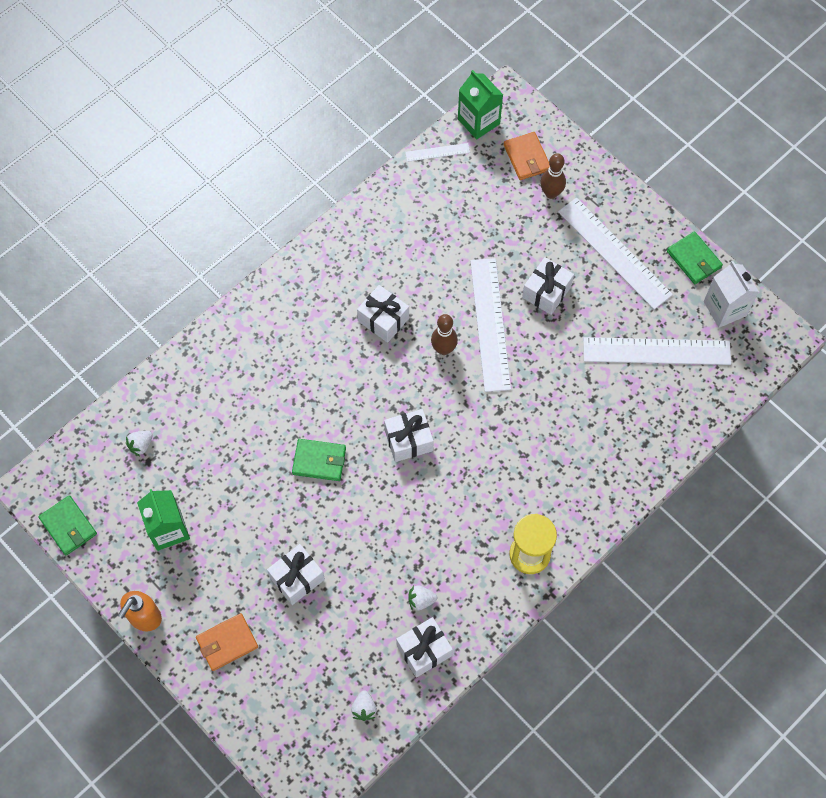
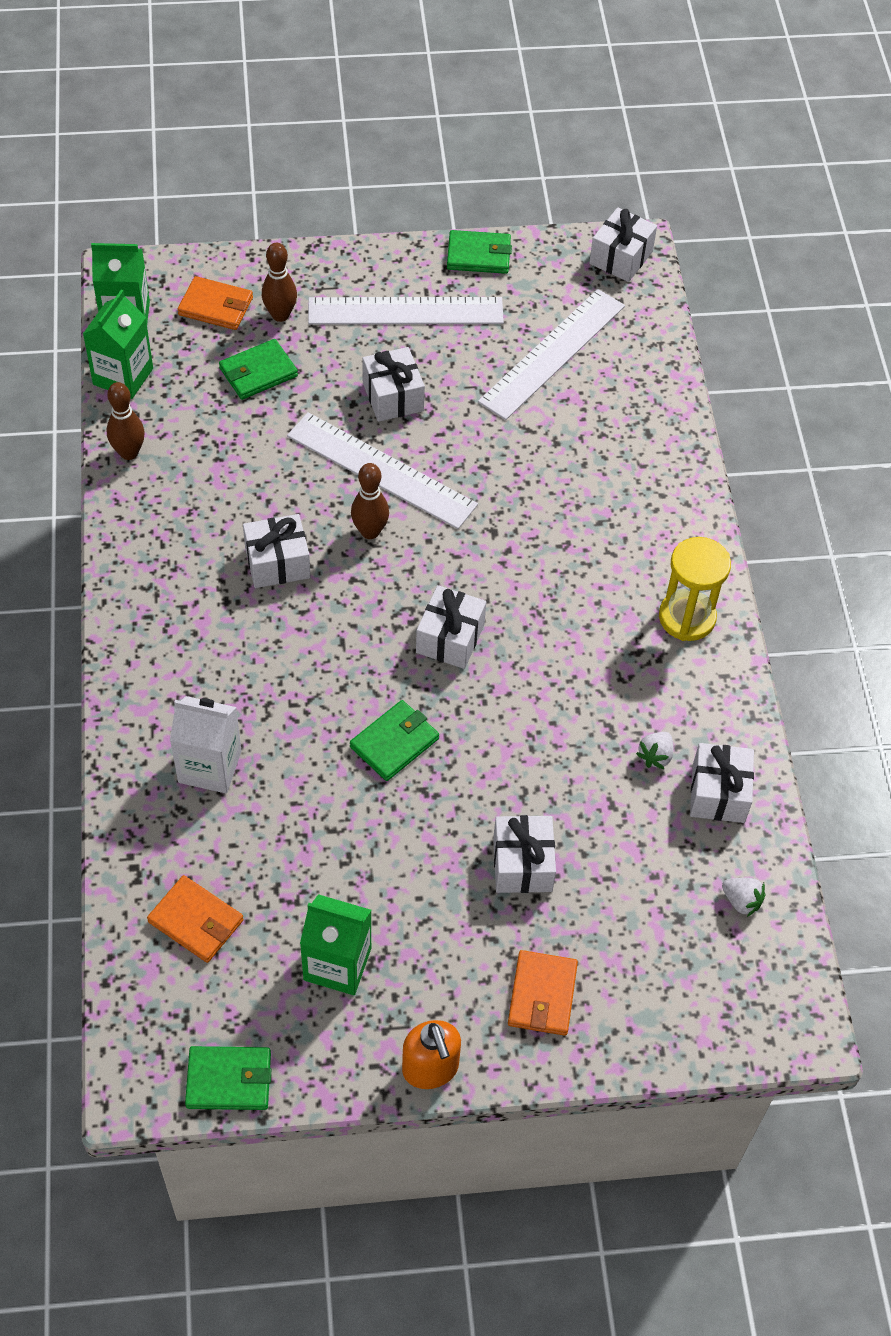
camera: 55 degrees left, 10 degrees down
white strawberry [126,431,153,456] -> orange wallet [147,875,244,963]
white ruler [405,143,470,162] -> green carton [83,290,153,399]
white carton [704,261,759,328] -> white carton moved to [170,696,241,794]
none -> brown bowling pin [107,382,145,460]
none -> green wallet [219,339,298,400]
none -> white gift [589,208,657,282]

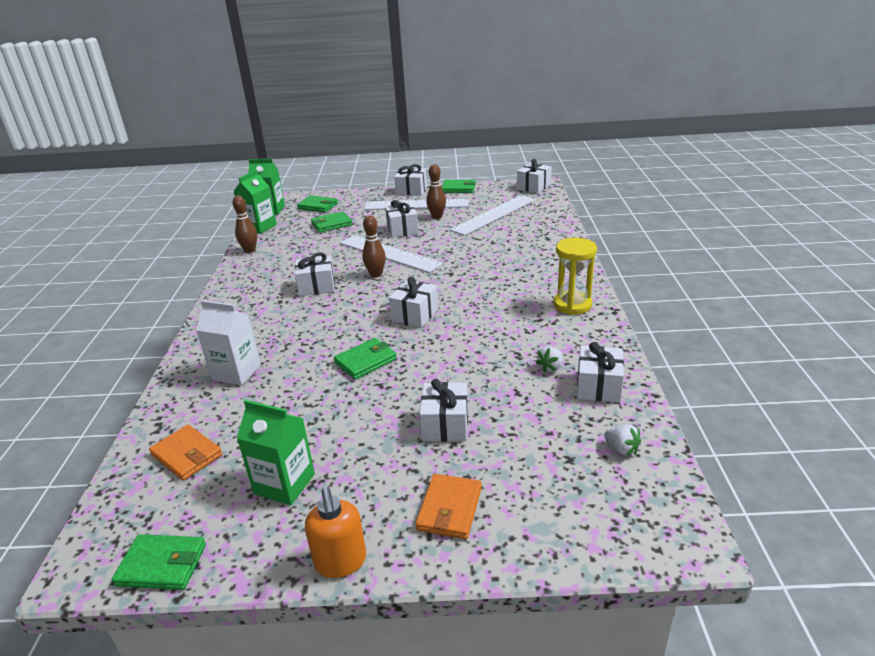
camera: 10 degrees right, 25 degrees down
orange wallet [178,276,253,330] -> green wallet [297,195,338,212]
brown bowling pin [262,243,297,322] -> brown bowling pin moved to [426,164,446,219]
none -> white gift [394,164,427,196]

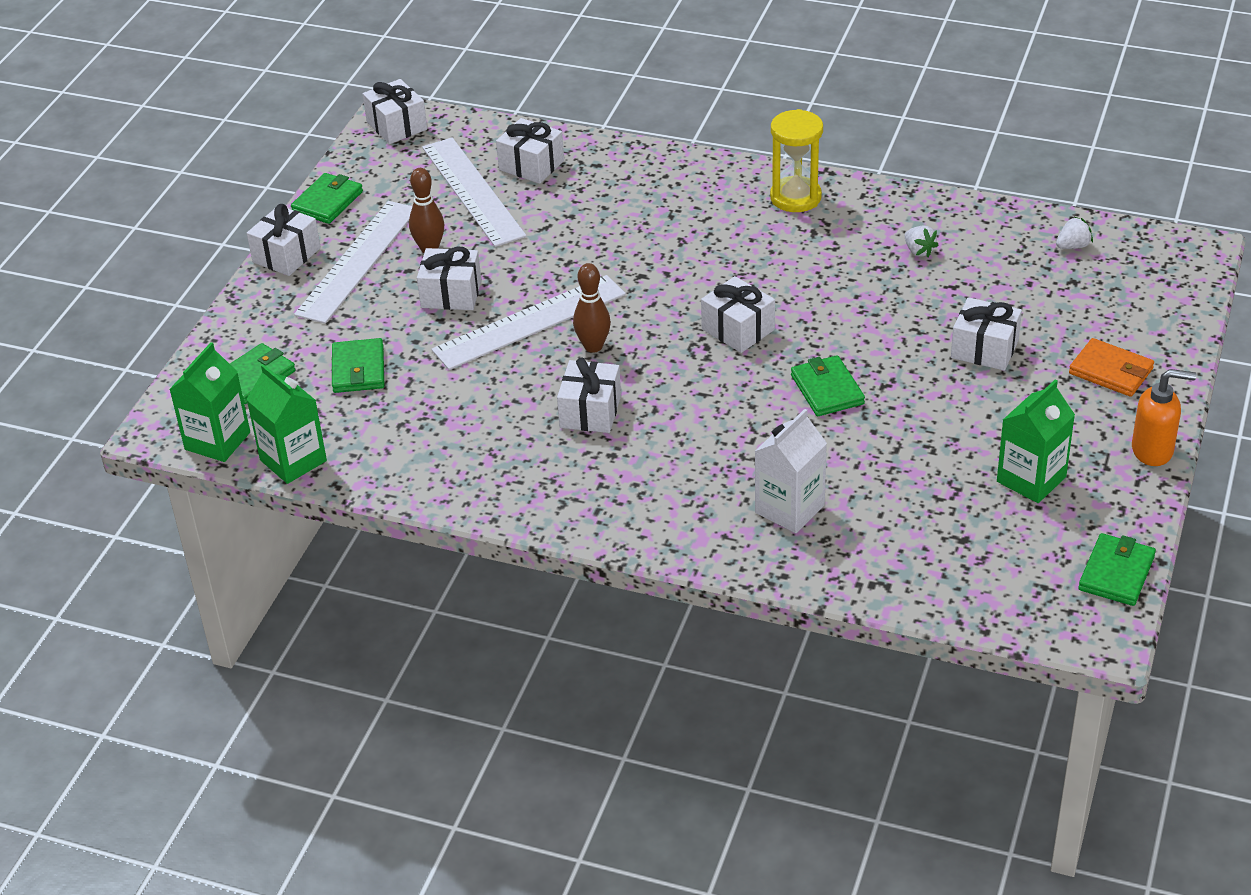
camera: 70 degrees left, 10 degrees up
orange wallet [149,425,223,481] -> none
brown bowling pin [232,196,257,253] -> none
white gift [577,342,624,403] -> white gift moved to [496,118,564,184]

